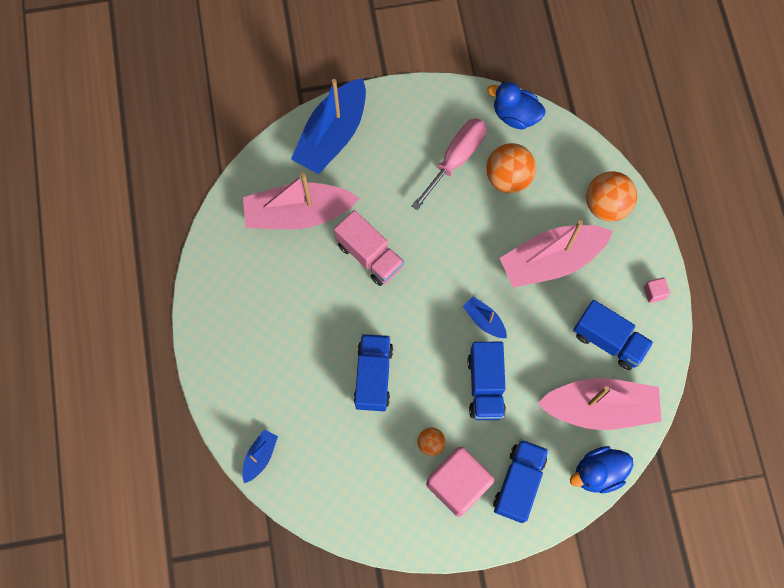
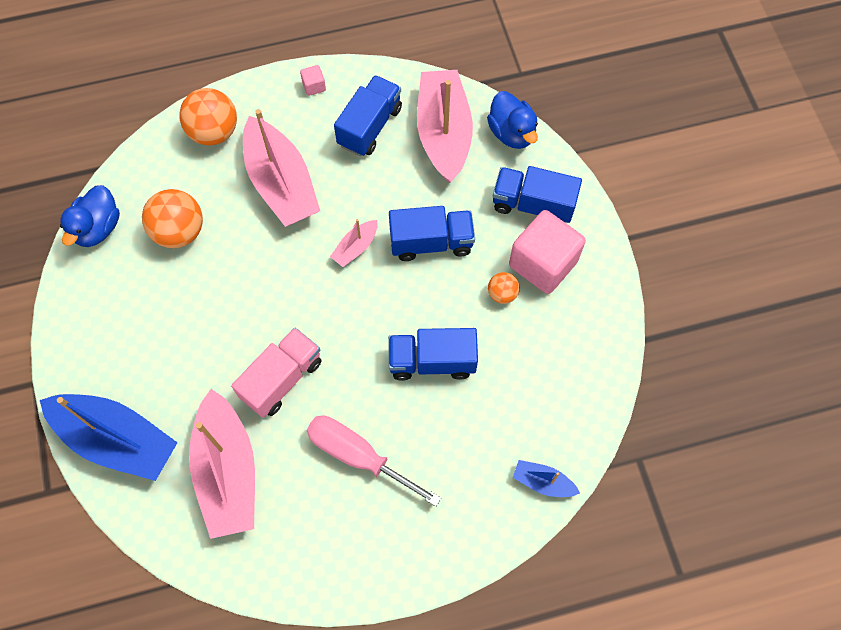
camera: 95 degrees left, 5 degrees down
pink screwdriver [412,118,487,210] -> pink screwdriver moved to [307,416,441,507]
blue boat [463,296,507,338] -> pink boat [330,219,378,267]

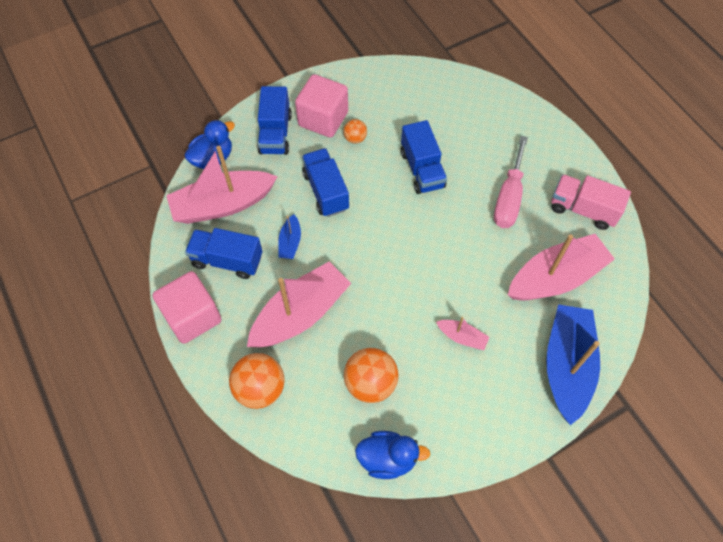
camera: 105 degrees left, 5 degrees down
pink truck [231,327,322,418] -> pink truck moved to [551,174,631,230]
pink cube [300,65,326,96] -> pink cube [153,271,222,344], size x2.43
pink boat [330,219,378,267] -> pink boat moved to [436,317,490,350]
blue boat [513,460,580,497] -> blue boat moved to [278,214,301,259]

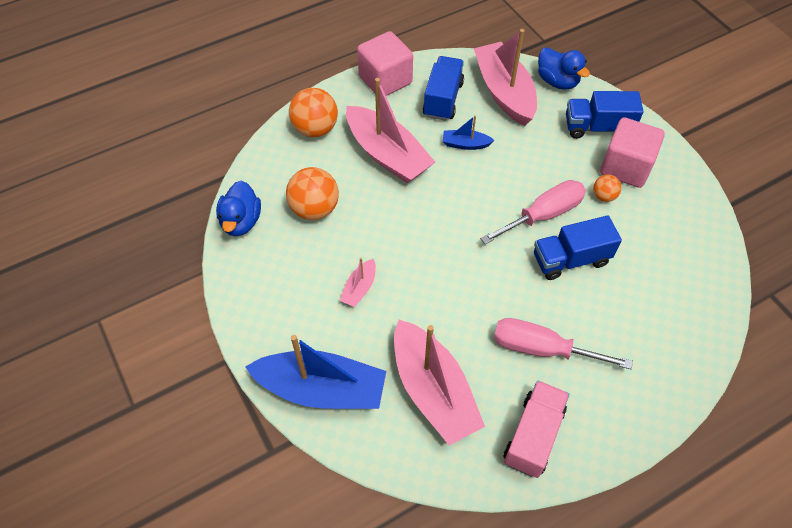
camera: 90 degrees right, 5 degrees down
blue truck [302,148,349,217] -> none
none -> pink screwdriver [480,180,586,244]

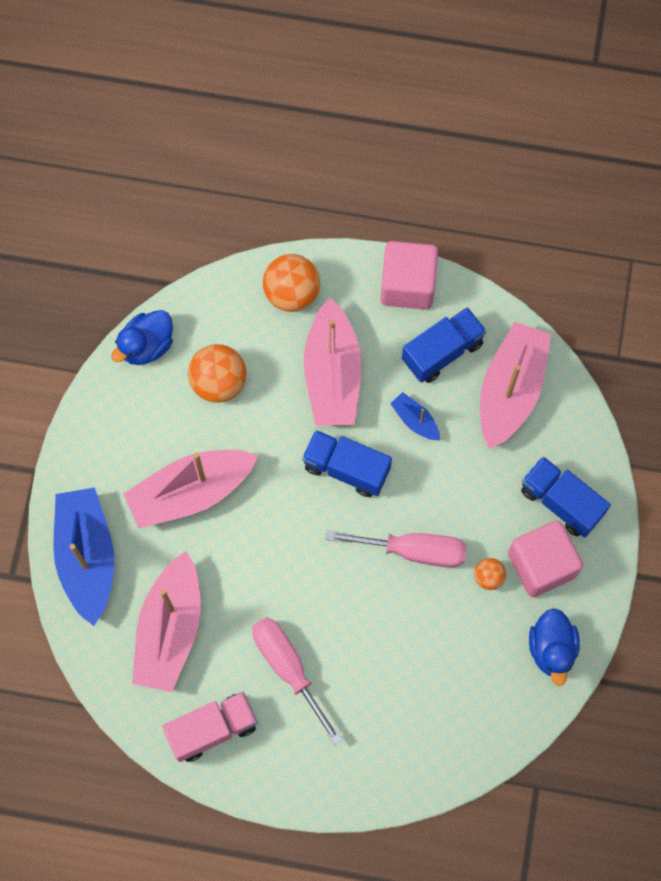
camera: 40 degrees right, 15 degrees up
blue boat [245,335,386,409] -> blue boat turned 150 degrees counterclockwise [53,488,114,626]
pink boat [340,257,376,307] -> pink boat [123,450,258,529], size x2.20
blue truck [534,215,622,280] -> blue truck moved to [302,430,392,497]
blue duck [538,47,590,90] -> blue duck moved to [529,608,580,686]

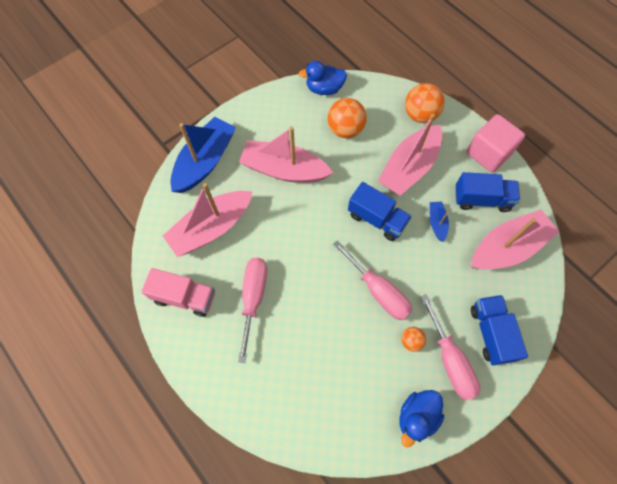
camera: 40 degrees right, 5 degrees down
blue truck [302,430,392,497] -> blue truck turned 150 degrees clockwise [348,182,412,241]
pink cube [508,520,583,597] -> pink screwdriver [421,294,480,400]

